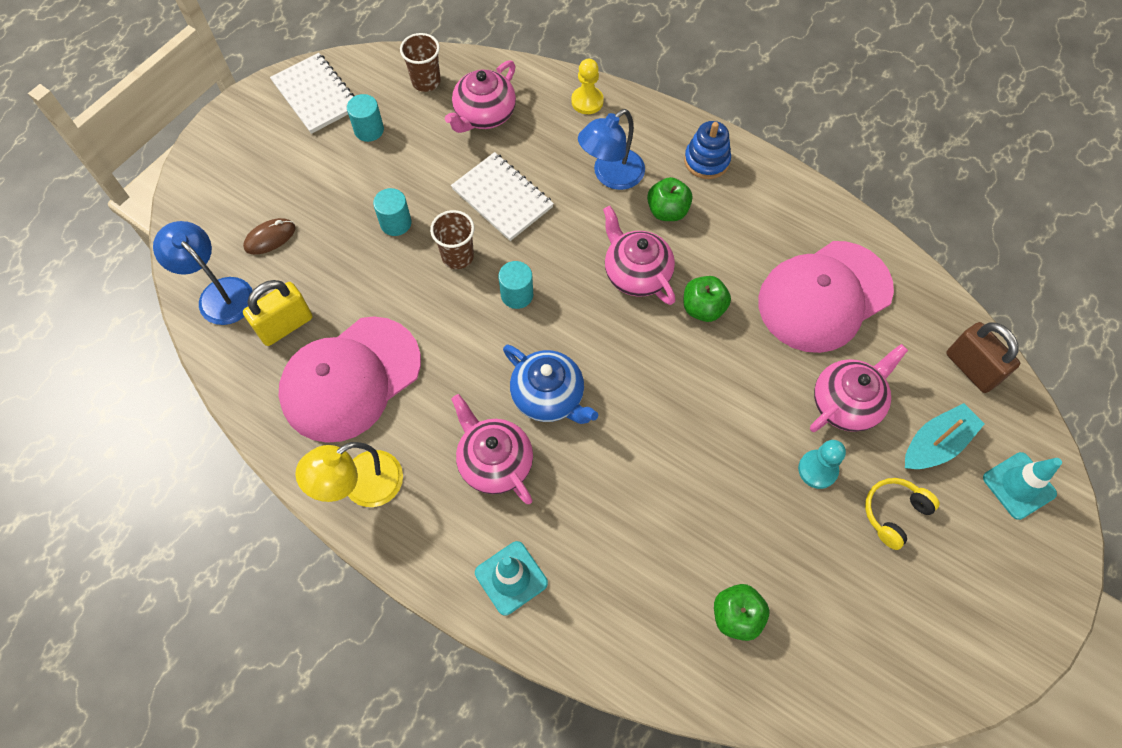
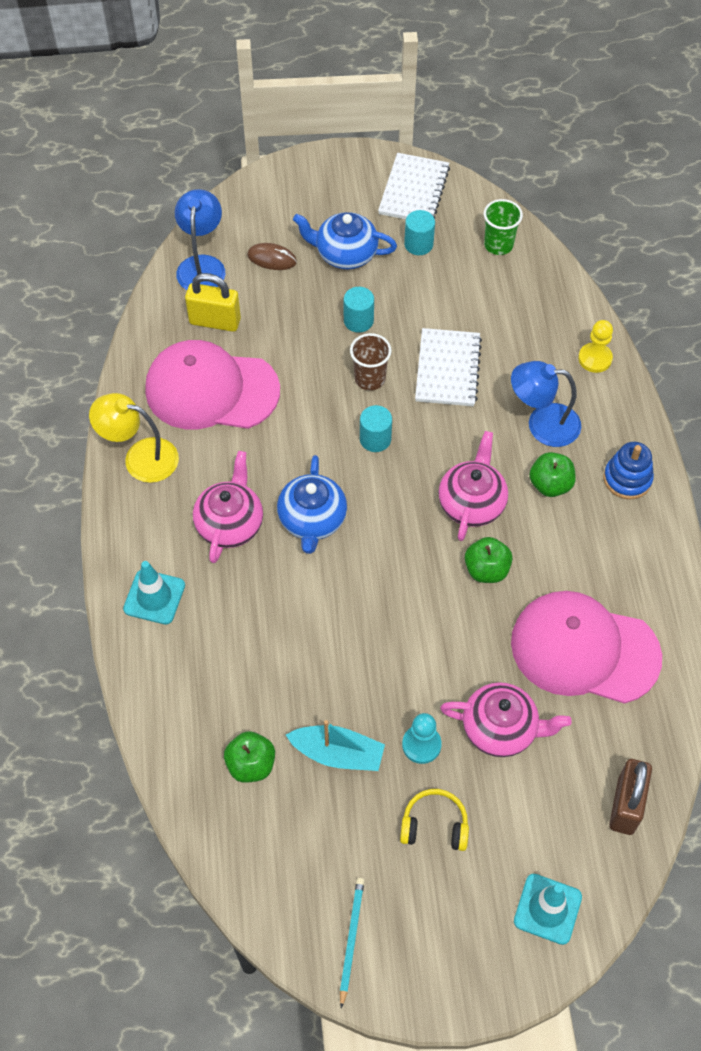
camera: 50 degrees right, 5 degrees down
brown cup [400,33,441,92] -> green cup [483,199,523,255]
pink teapot [445,60,516,133] -> none
turquoise boat [905,403,984,469] -> turquoise boat moved to [286,720,385,771]
none -> blue teapot [293,212,397,269]
none -> turquoise pencil [340,878,365,1008]

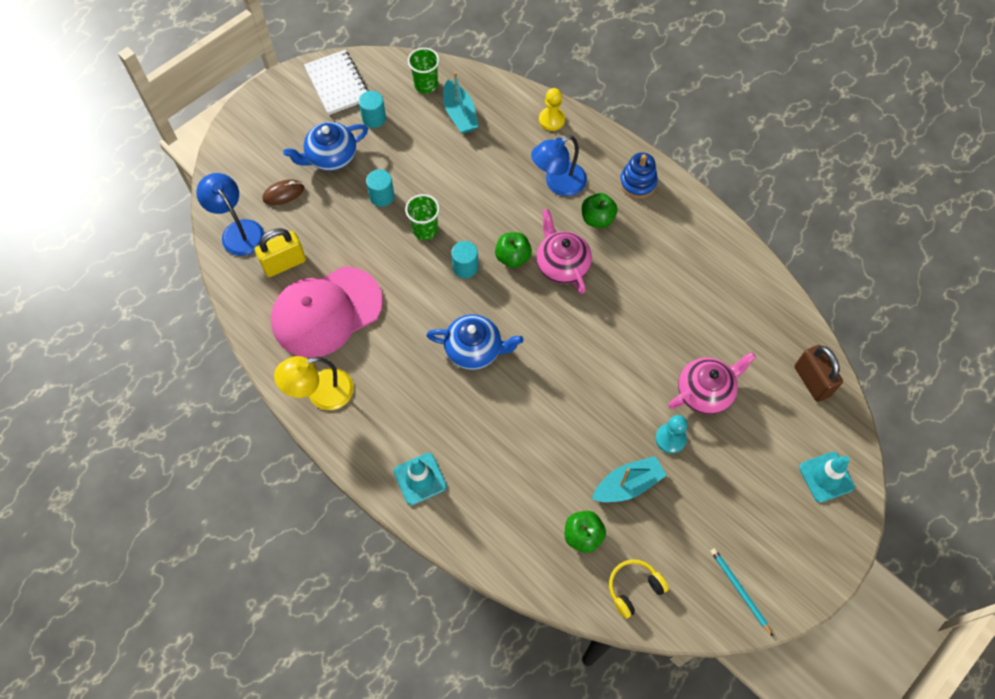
camera: 40 degrees left, 5 degrees up
pink teapot [193,451,263,563] -> none
blue teapot [277,455,347,554] -> blue teapot turned 45 degrees counterclockwise [426,314,523,370]
brown cup [350,333,392,390] -> green cup [405,194,440,240]
yellow headphones [400,789,469,851] -> yellow headphones moved to [609,559,669,619]
white notebook [415,328,482,406] -> none
green apple [465,537,513,583] -> green apple moved to [495,232,532,268]
pink cap [511,591,662,704] -> none
none -> turquoise boat [443,72,479,134]

